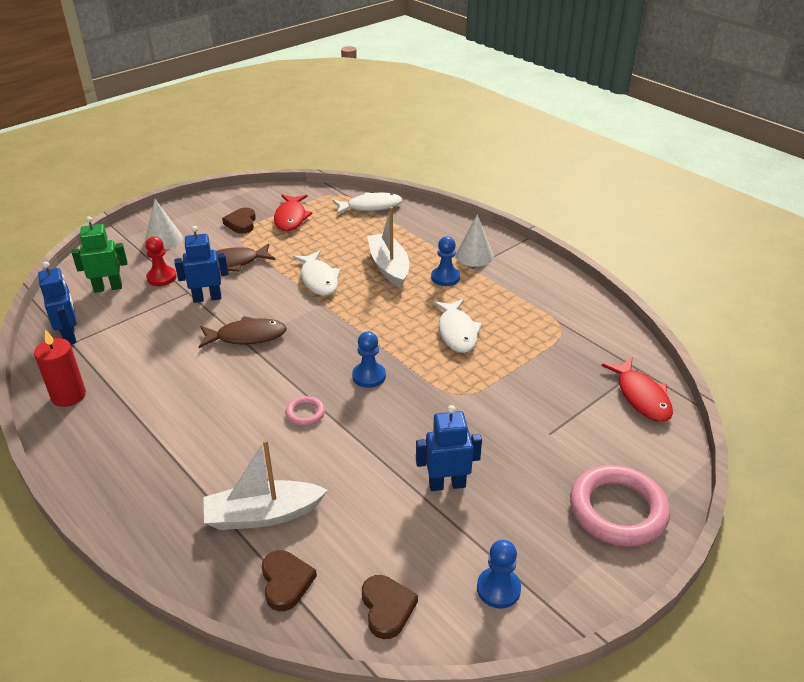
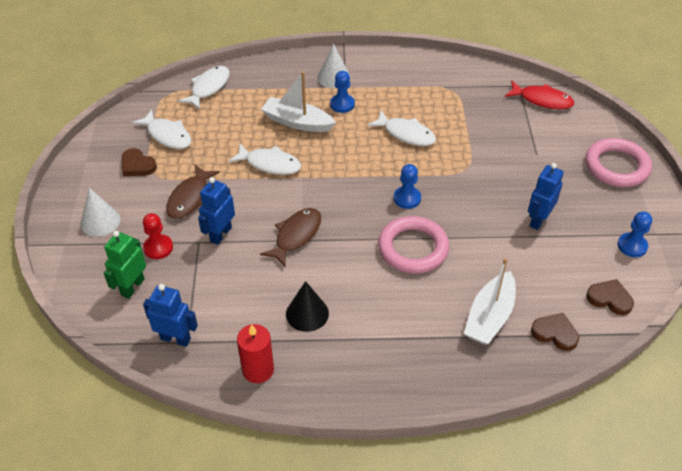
camera: 50 degrees left, 10 degrees up
red fish [274,195,313,231] -> white fish [132,109,191,149]
pink ring [285,396,325,426] -> pink ring [378,216,449,274], size x2.18
none -> black cone [286,281,329,332]

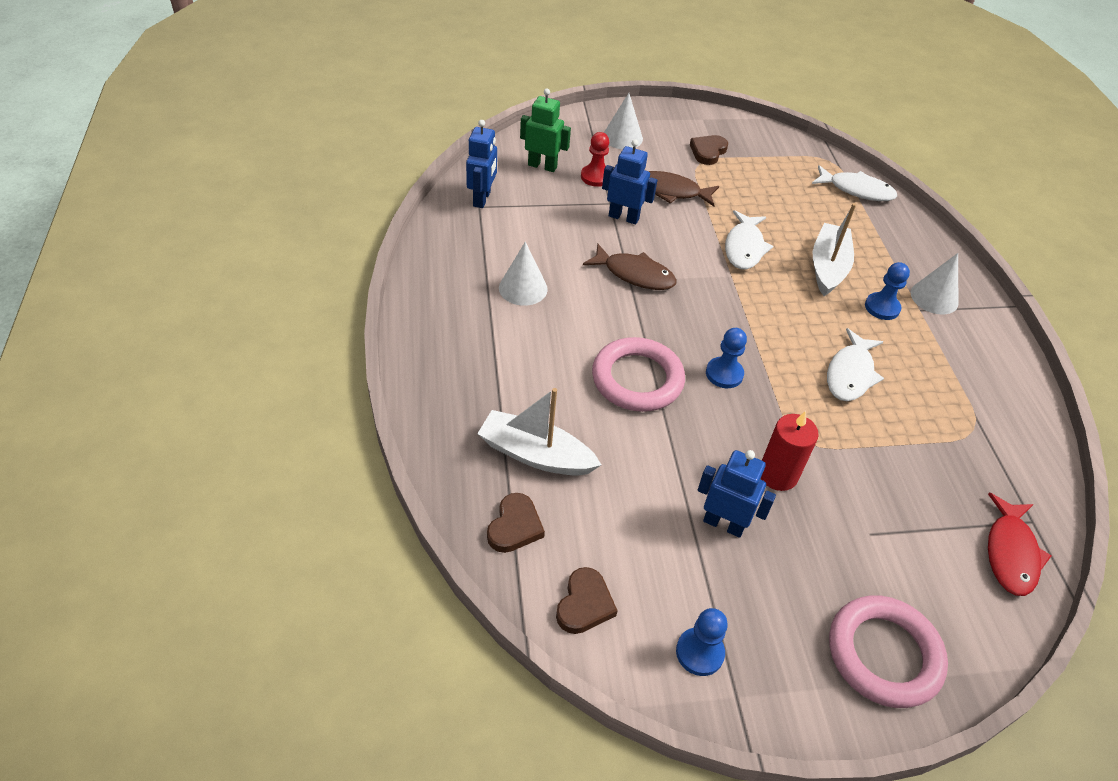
camera: 80 degrees right, 0 degrees up
white fish [132,109,191,149] -> none
red candle [237,324,274,383] -> red candle moved to [761,411,819,491]
black cone [286,281,329,332] -> white cone [499,242,548,306]

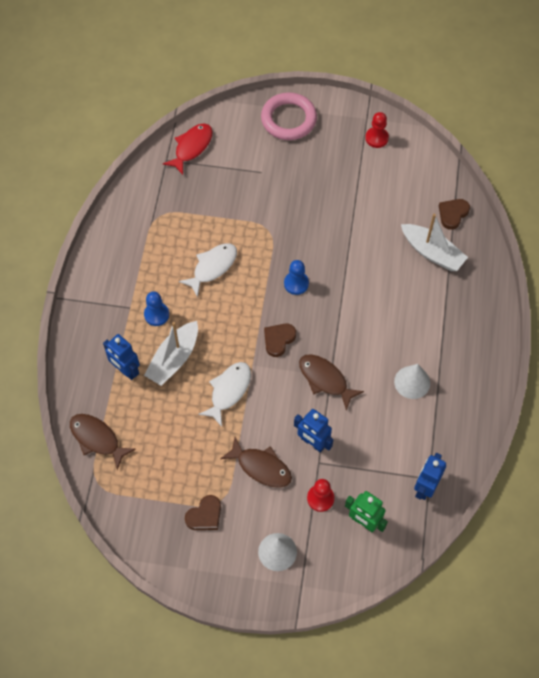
camera: 160 degrees left, 15 degrees up
brown heart [556,567,618,634] -> brown heart moved to [264,324,296,357]
pink ring [592,337,685,412] -> none
blue pawn [676,608,728,676] -> red pawn [365,112,389,148]
blue robot [698,450,776,538] -> blue robot moved to [103,334,140,380]
red candle [761,411,819,491] -> none
white fish [812,165,897,201] -> brown fish [70,414,136,470]
white cone [911,253,958,315] -> none

